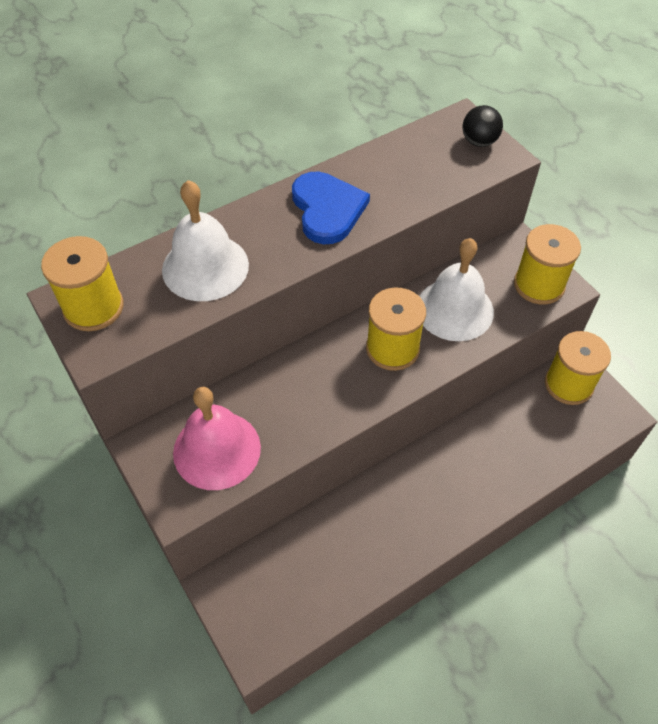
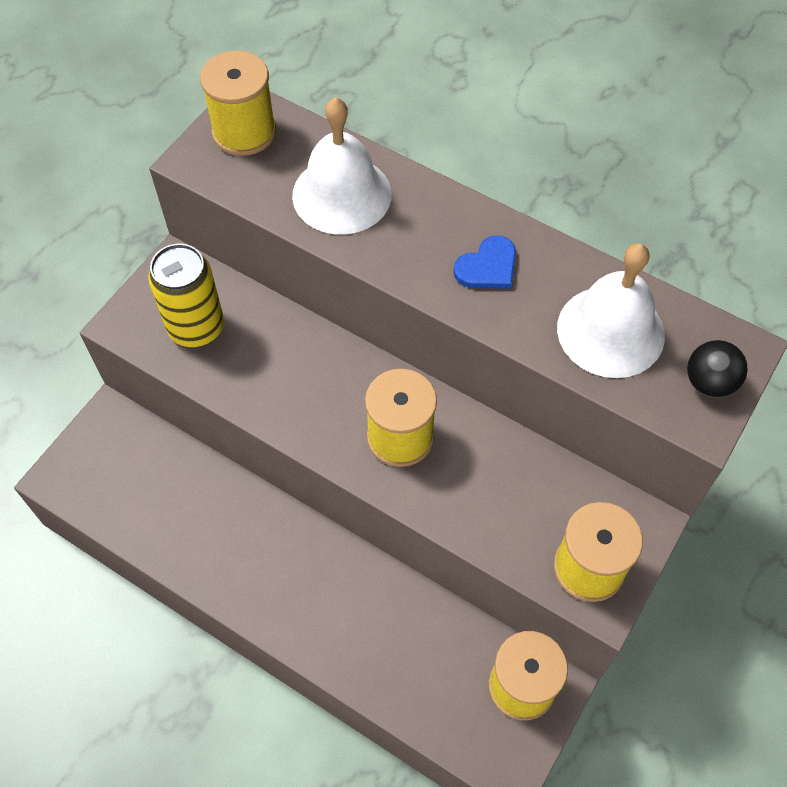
camera: 65 degrees right, 5 degrees up
pink bell [173,387,261,490] -> yellow can [148,244,224,347]
blue heart [292,172,370,244] -> blue heart [454,235,516,289], size x0.61
white bell [419,238,494,341] -> white bell moved to [557,243,665,378]

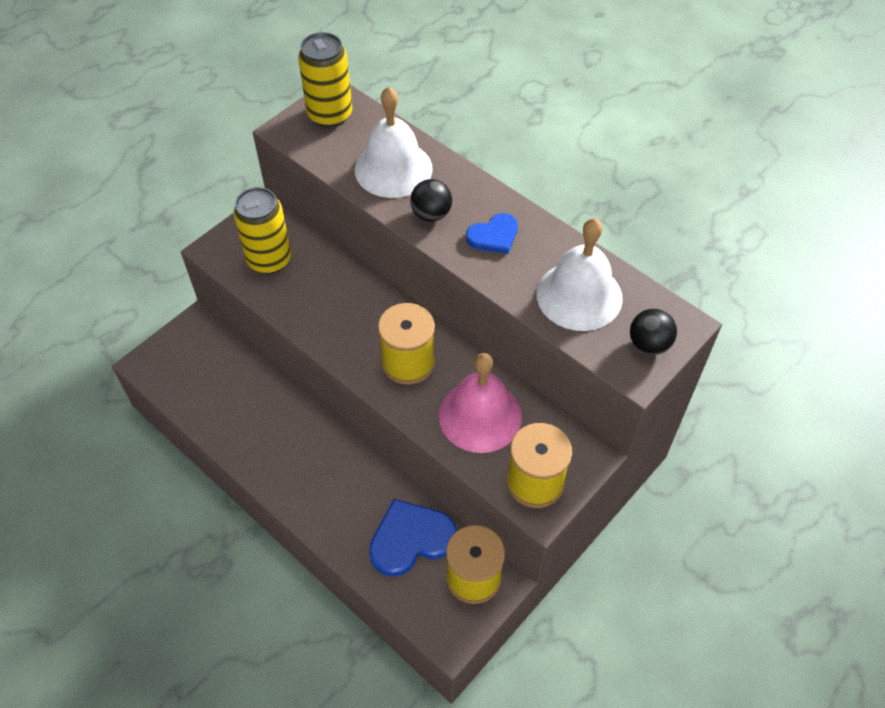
camera: 10 degrees right, 5 degrees down
yellow spool [200,50,276,156] -> yellow can [298,32,352,128]
none -> blue heart [369,499,457,576]
none -> black ball [410,179,452,222]
none -> pink bell [439,353,522,453]

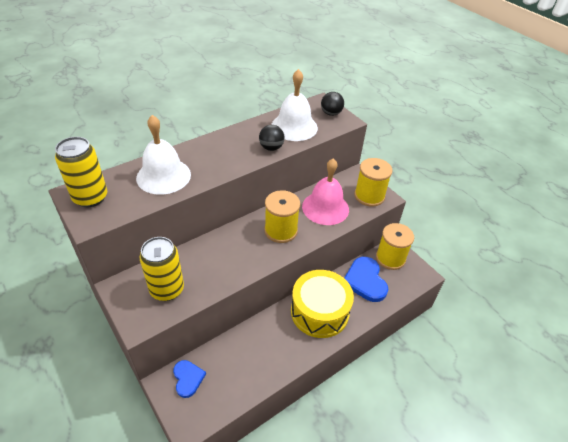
camera: 80 degrees left, 10 degrees down
black ball [410,179,452,222] -> black ball moved to [259,125,285,151]
blue heart [466,213,518,254] -> blue heart moved to [173,360,206,398]
none -> yellow drum [291,270,354,338]

